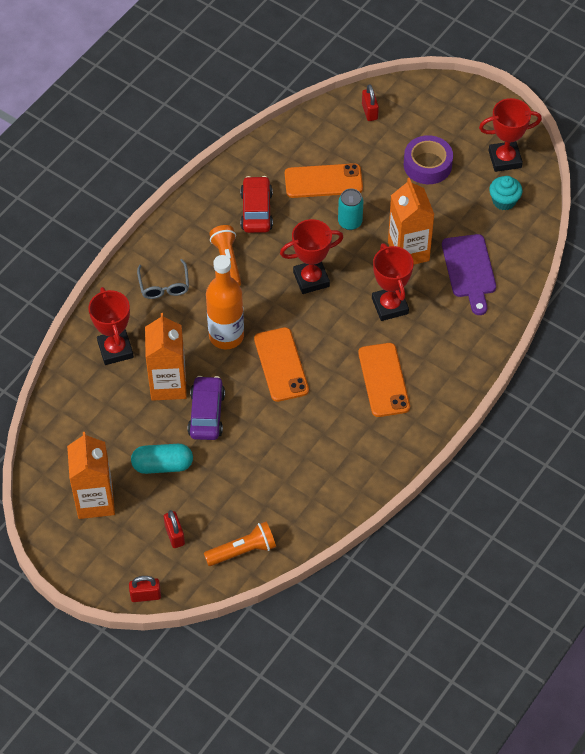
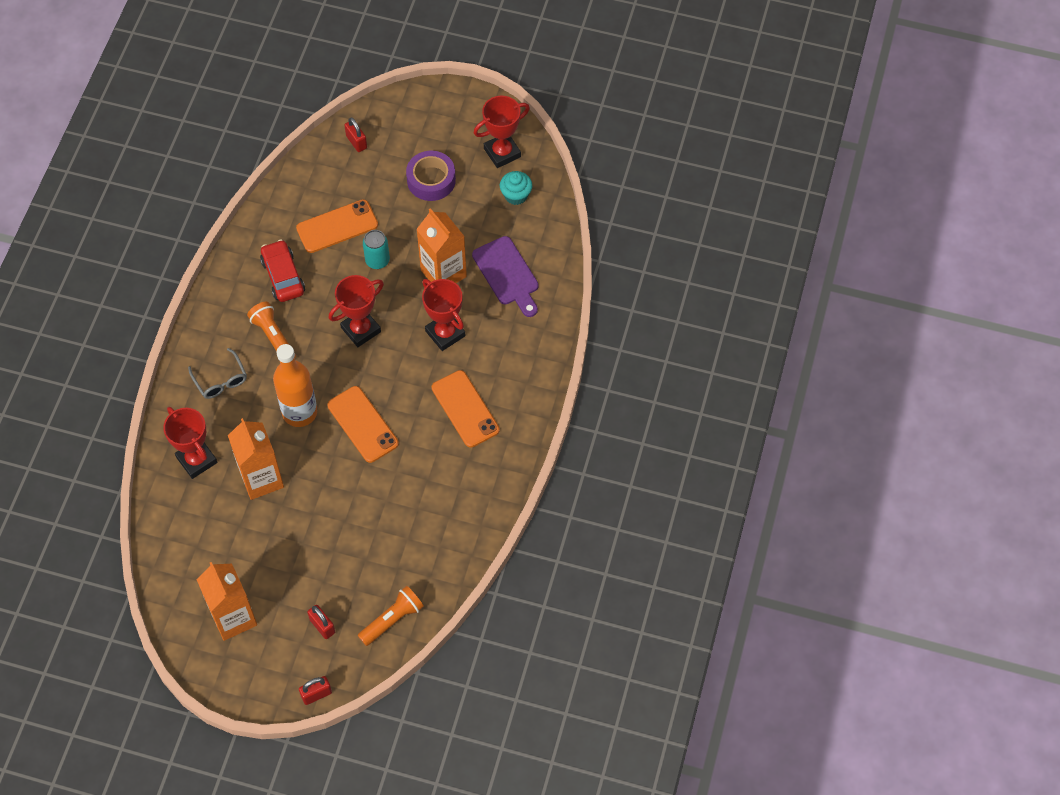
camera: 20 degrees left, 5 degrees up
turquoise capsule [131,444,193,474] -> none
purple car [187,376,225,440] -> none

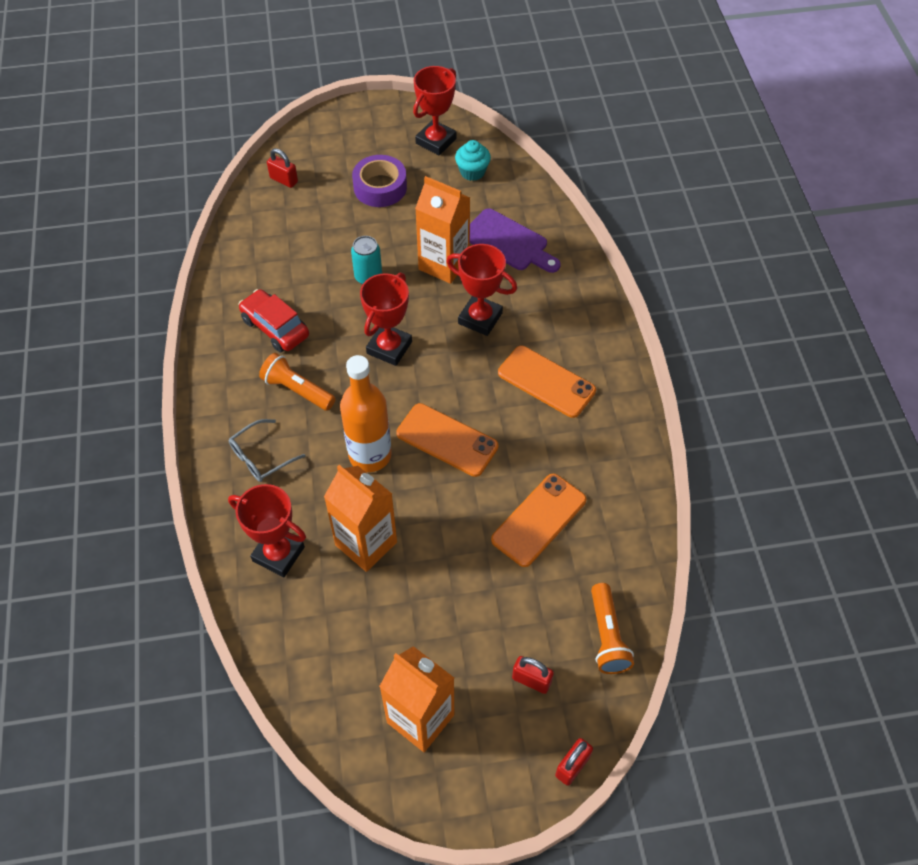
camera: 25 degrees left, 5 degrees down
grey glasses [188,348,247,399] -> grey glasses turned 105 degrees clockwise [229,419,305,482]
orange phone [296,199,378,253] -> orange phone moved to [491,474,586,567]
orange flashlight [358,586,424,646] -> orange flashlight turned 150 degrees clockwise [591,583,634,674]

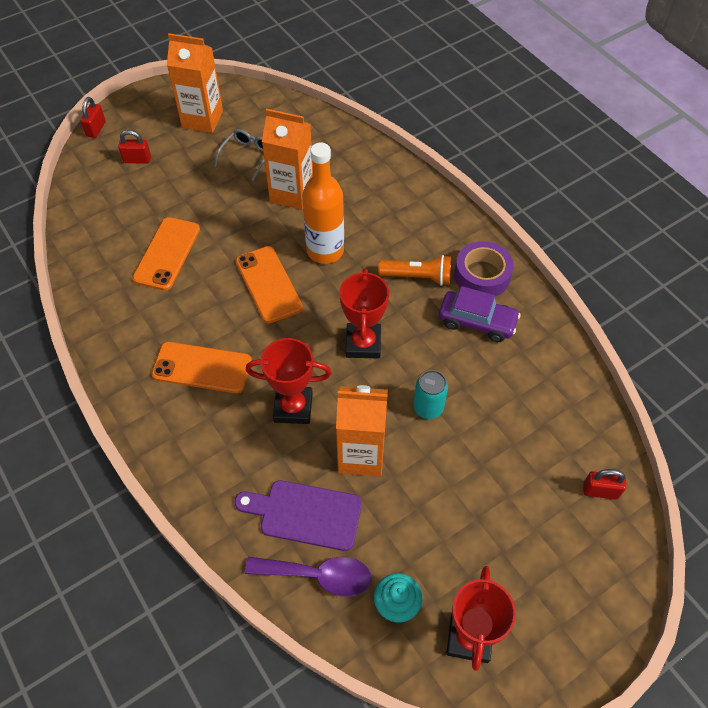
camera: 155 degrees right, 0 degrees up
red trophy [228,484,306,577] -> none
grey glasses [229,419,305,482] -> grey glasses moved to [214,129,265,181]
red car [238,289,309,353] -> purple car [439,286,521,342]
purple tape [352,155,407,207] -> purple tape moved to [454,241,514,297]
orange phone [396,403,498,477] -> orange phone turned 60 degrees clockwise [236,246,303,323]
orange flashlight [591,583,634,674] -> none
none -> purple spoon [245,557,372,597]

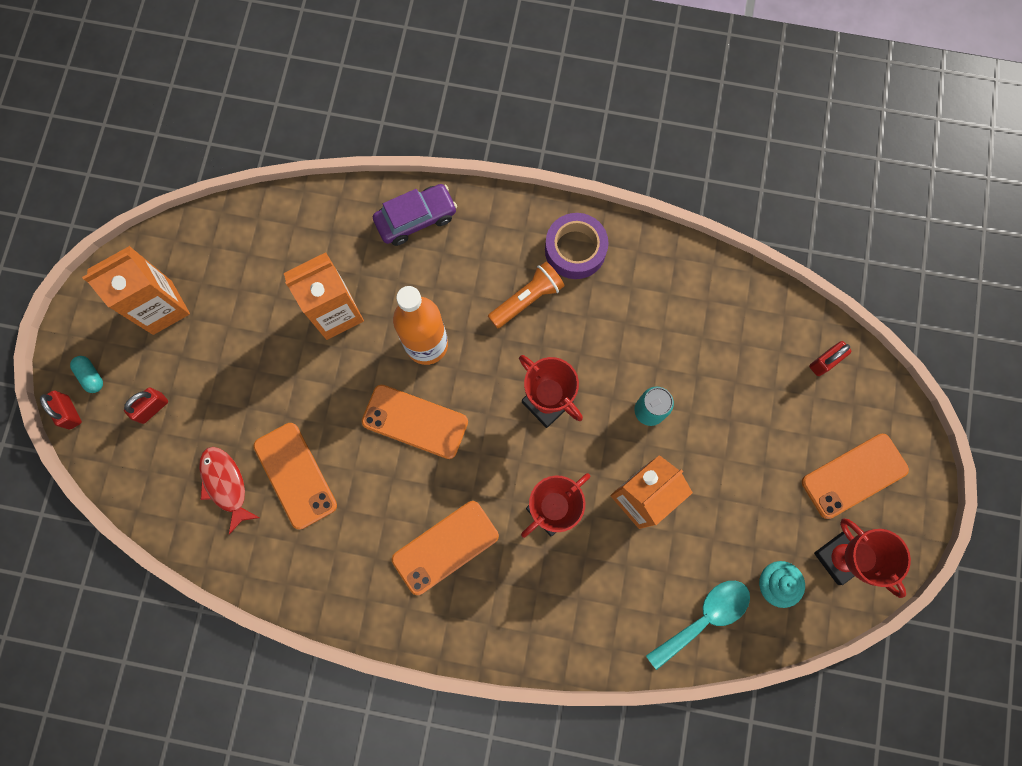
camera: 45 degrees left, 20 degrees up
grey glasses [214,129,265,181] -> none
purple cutting board [234,480,362,551] -> none
purple spoon [245,557,372,597] -> turquoise spoon [646,581,750,670]
purple car [439,286,521,342] -> purple car moved to [373,184,457,246]
none -> turquoise capsule [70,356,103,393]
none -> red fish [199,447,260,534]
none -> orange phone [802,434,909,519]

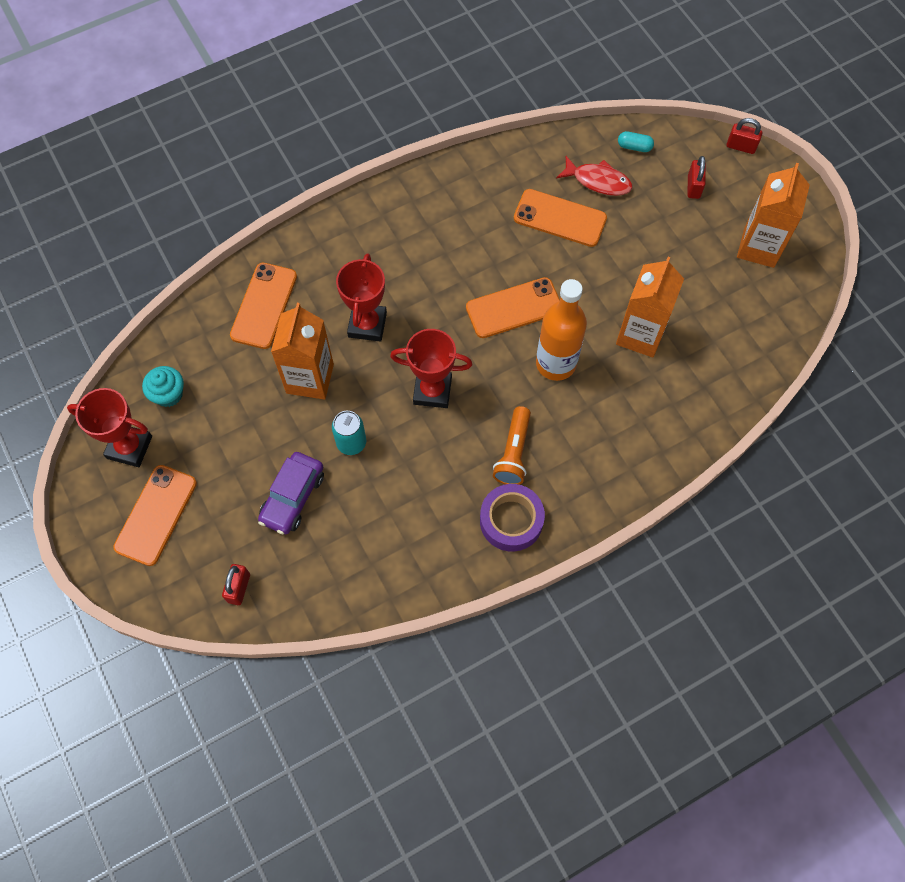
camera: 140 degrees right, 10 degrees down
turquoise capsule [70,356,103,393] -> turquoise capsule moved to [618,131,654,152]
purple car [373,184,457,246] -> purple car moved to [258,452,324,534]
orange phone [392,501,499,595] -> orange phone moved to [230,263,297,349]
turquoise spoon [646,581,750,670] -> none

